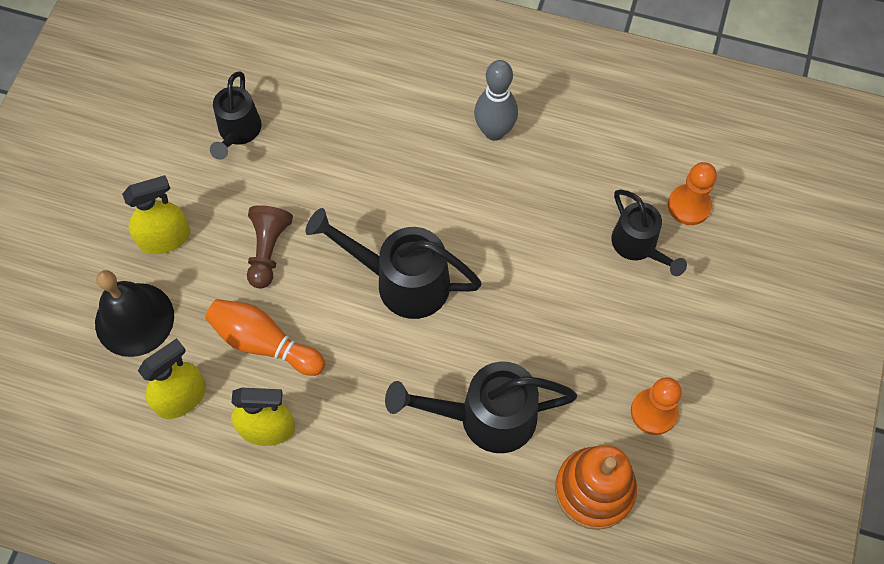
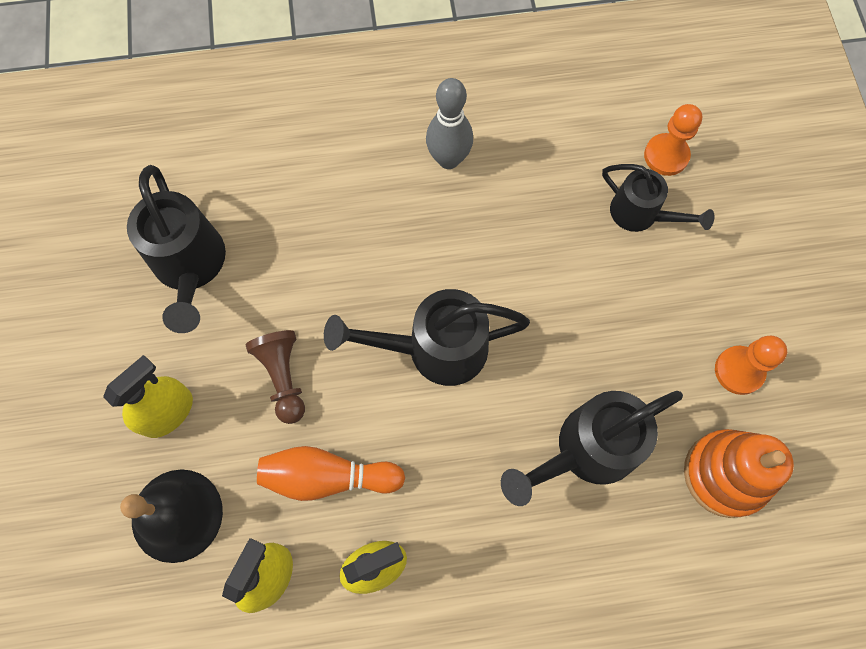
camera: 25 degrees left, 5 degrees up
black watering can [210,71,262,160] -> black watering can [127,165,226,333], size x1.55

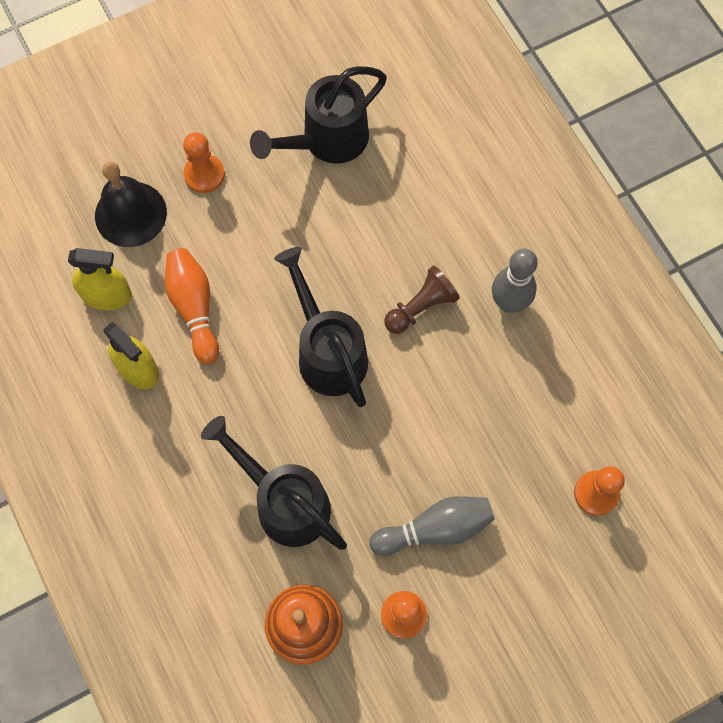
camera: 70 degrees right, 0 degrees up
yellow spray bottle [103,355,193,438] -> orange pawn [183,132,225,193]
brown pawn [246,330,305,424] -> brown pawn moved to [384,265,460,334]
black watering can [602,164,715,232] -> none
none -> grey bowling pin [369,496,495,556]

